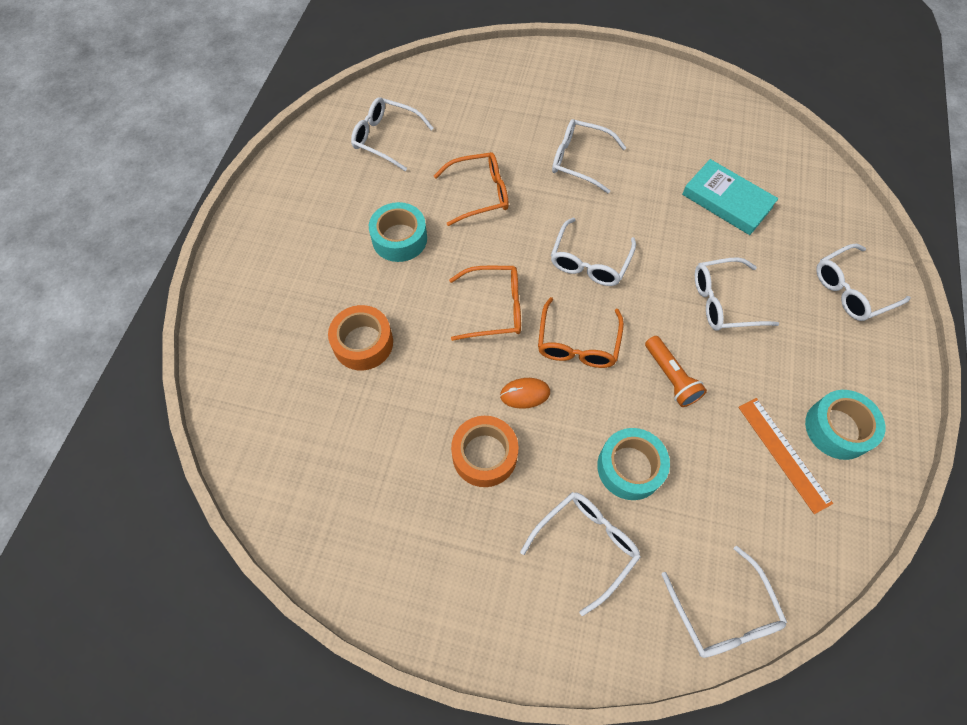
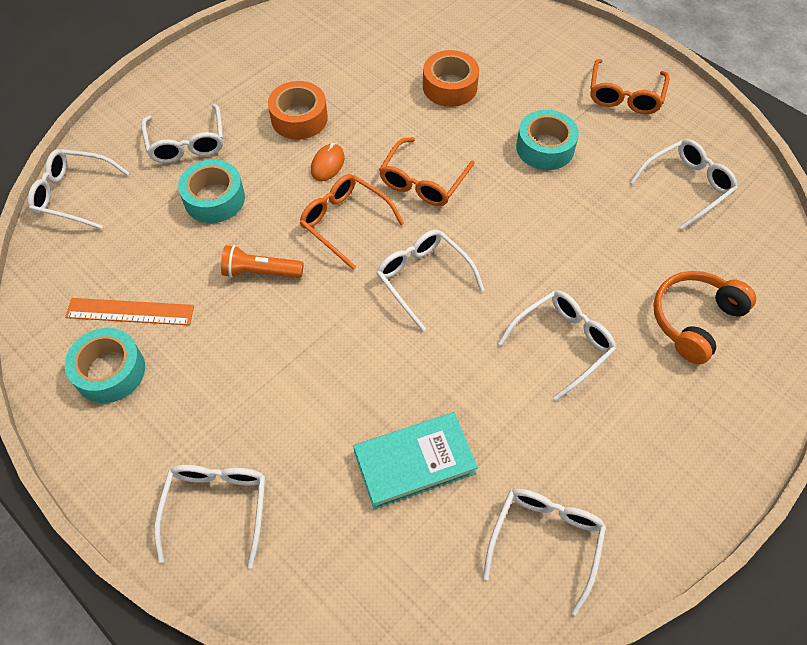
camera: 120 degrees right, 5 degrees down
orange glasses [434,152,509,226] -> orange glasses moved to [590,59,669,114]
white glasses [695,257,779,331] -> white glasses moved to [483,489,606,616]
none -> orange headphones [653,271,756,364]

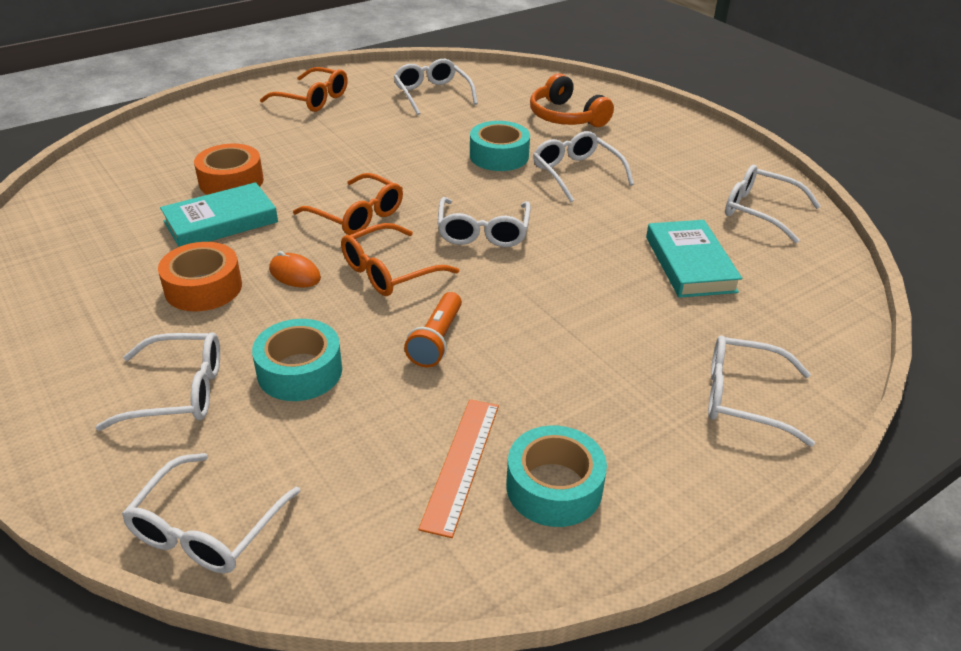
camera: 80 degrees left, 20 degrees down
white glasses [376,230,484,332] -> white glasses turned 60 degrees counterclockwise [437,197,531,247]
turquoise tape [516,110,579,170] -> turquoise tape moved to [470,121,530,171]
none -> turquoise book [160,182,278,247]

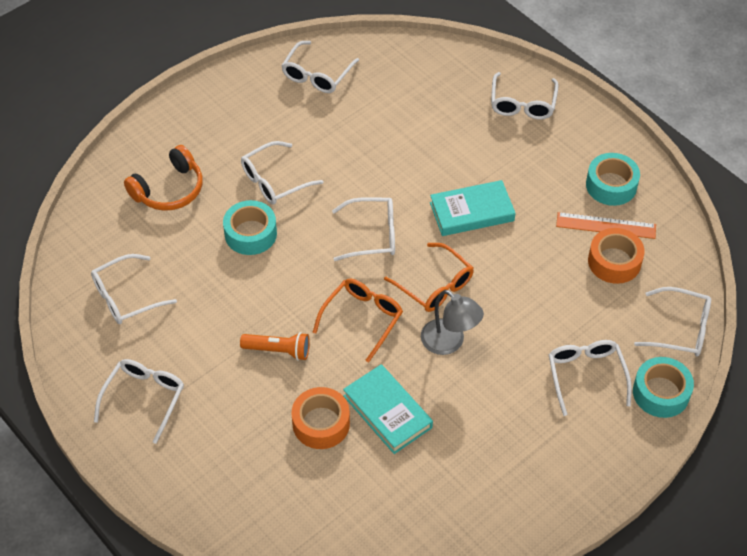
camera: 95 degrees left, 15 degrees up
orange tape [158,242,242,311] -> orange tape moved to [588,228,645,284]
turquoise tape [252,319,342,401] -> turquoise tape moved to [633,357,694,418]
orange glasses [260,67,348,112] -> white glasses [94,359,184,444]
orange mouse [269,251,321,288] -> grey lamp [421,290,484,355]
orange flashlight [404,292,462,367] -> orange flashlight moved to [240,332,310,360]
turquoise book [646,220,742,298] -> turquoise book moved to [430,180,516,236]

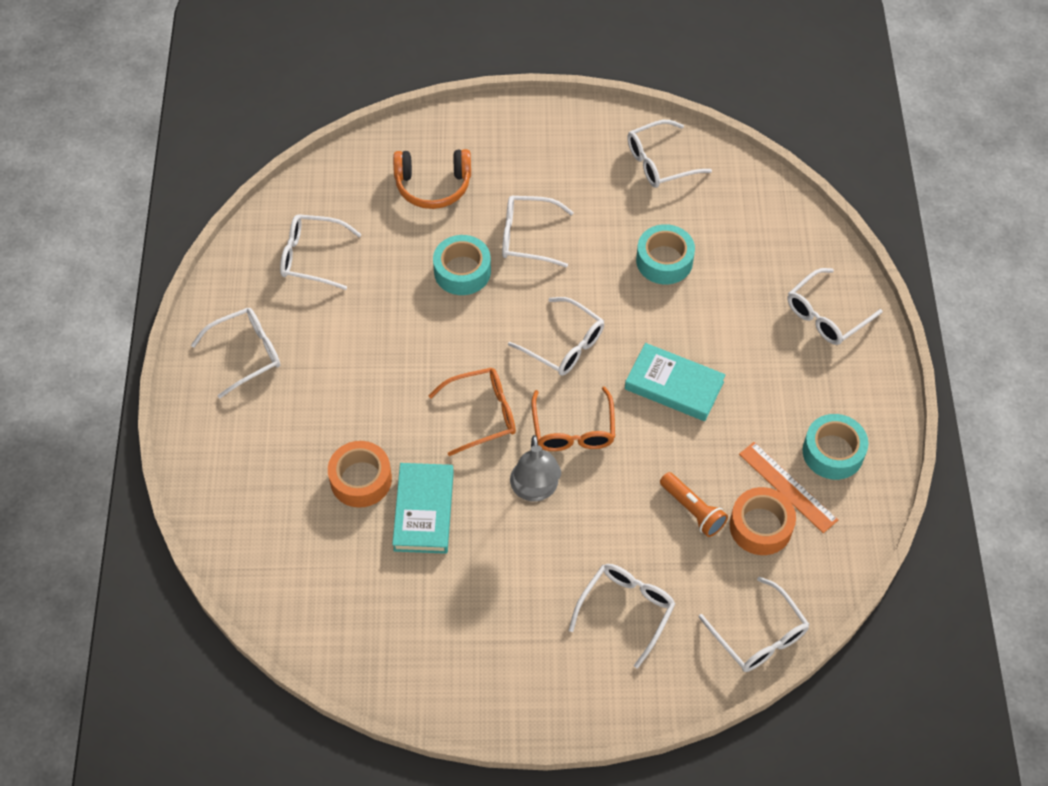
camera: 40 degrees right, 5 degrees up
orange flashlight [240,332,310,360] -> orange flashlight moved to [660,472,728,537]
turquoise tape [633,357,694,418] -> turquoise tape moved to [636,224,695,284]

